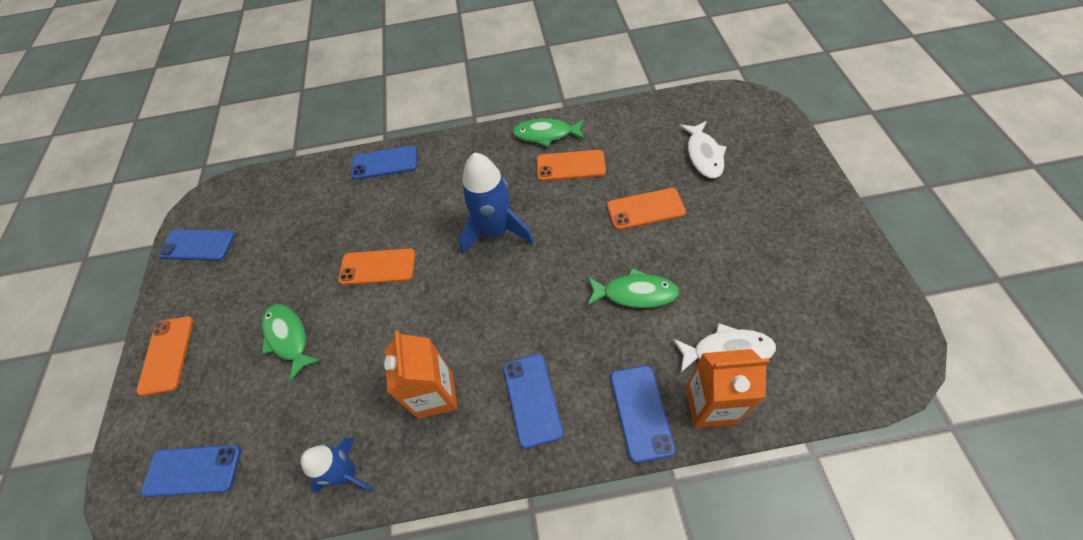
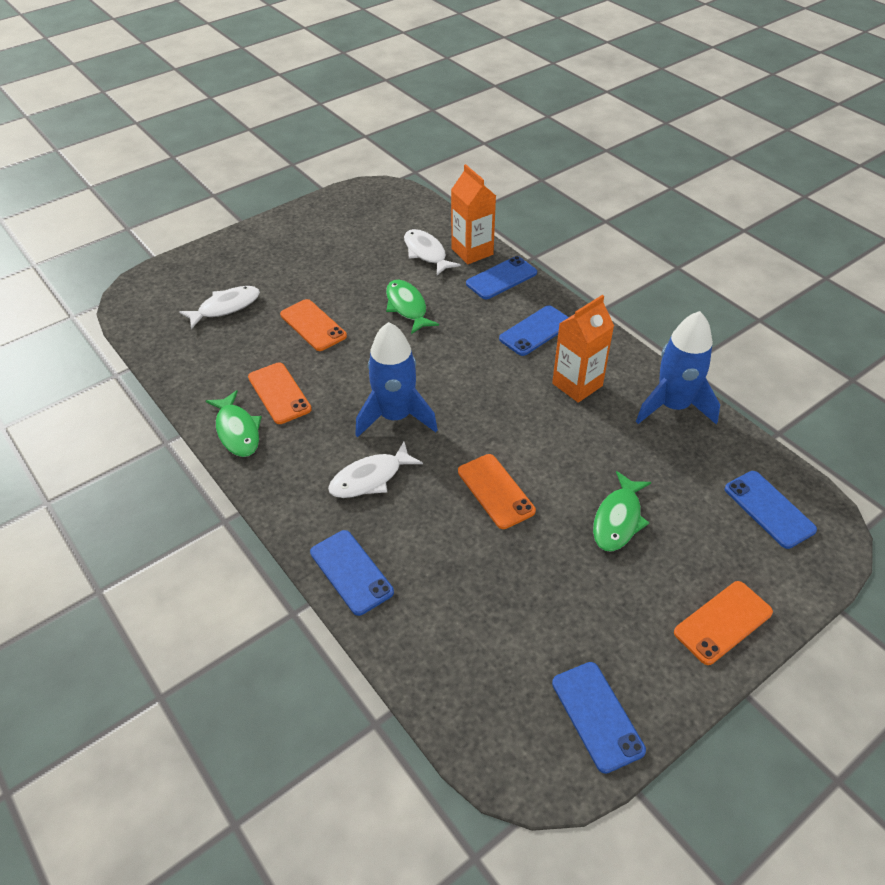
camera: 125 degrees left, 10 degrees down
blue rocket [300,438,374,493] -> blue rocket [636,311,720,425], size x1.57
none -> white fish [328,442,423,498]

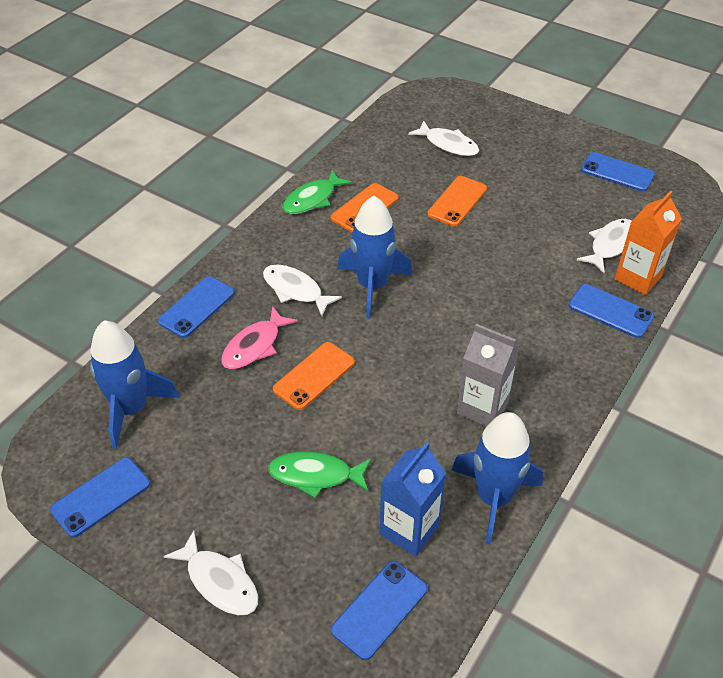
camera: 70 degrees right, 0 degrees up
green fish [386,280,439,334] -> none
blue phone [499,305,569,356] -> blue phone moved to [581,152,655,192]
orange carton [552,295,614,403] -> grey carton [457,324,520,427]
orange phone [674,581,773,665] -> white fish [163,531,258,615]
none -> blue rocket [90,320,180,449]
none -> pink fish [221,306,298,369]
none -> blue carton [380,442,446,557]

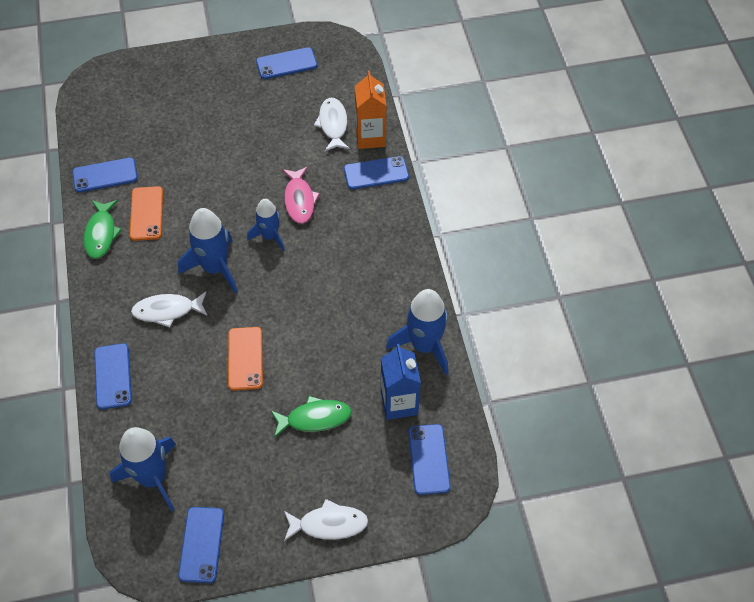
camera: 45 degrees left, 10 degrees up
pink fish [221,306,298,369] -> pink fish moved to [282,166,320,224]
green fish [268,451,371,498] -> green fish turned 150 degrees counterclockwise [271,396,352,438]
white fish [408,120,479,156] -> none
orange phone [427,176,487,226] -> none
grey carton [457,324,520,427] -> none
none -> blue phone [72,157,138,193]
none -> blue rocket [247,199,285,251]

